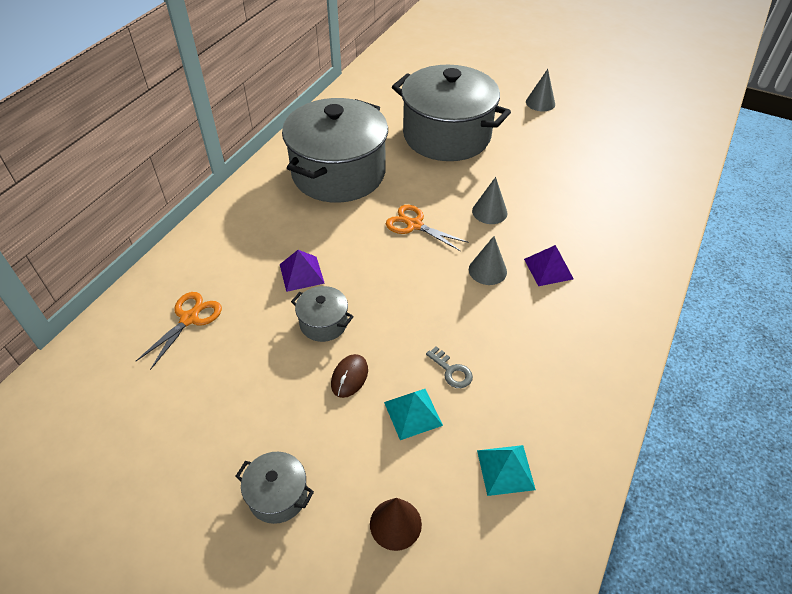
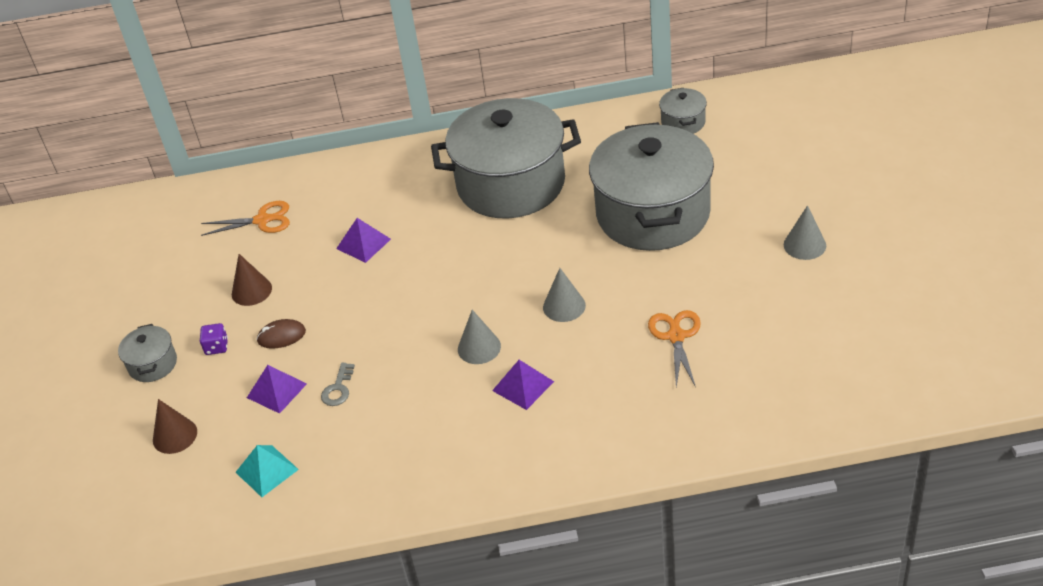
camera: 60 degrees right, 5 degrees down
grey pot [291,286,354,342] -> grey pot moved to [659,88,707,134]
turquoise pyramid [384,389,443,440] -> purple pyramid [247,365,307,414]
orange scissors [386,205,468,251] -> orange scissors moved to [648,310,701,387]
none -> purple dice [200,323,228,355]
none -> brown cone [232,254,272,306]

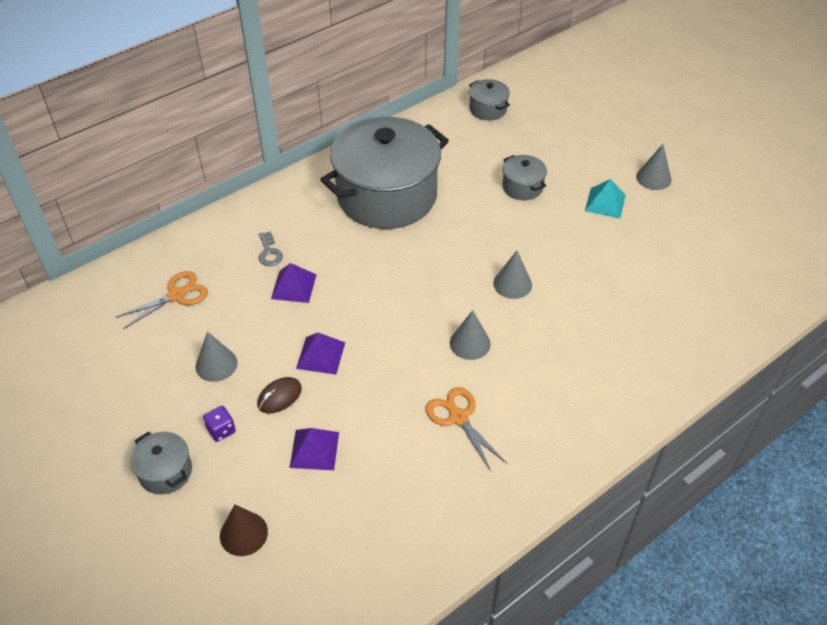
camera: 35 degrees left, 5 degrees up
brown cone [232,254,272,306] -> grey cone [196,331,237,382]
turquoise pyramid [235,445,299,497] -> turquoise pyramid moved to [585,179,626,218]
grey key [321,363,355,406] -> grey key moved to [259,231,283,266]
purple pyramid [492,360,554,410] -> purple pyramid moved to [296,333,345,375]
grey pot [589,122,714,251] -> grey pot [502,155,547,200], size x0.41
orange scissors [648,310,701,387] -> orange scissors moved to [426,387,507,471]

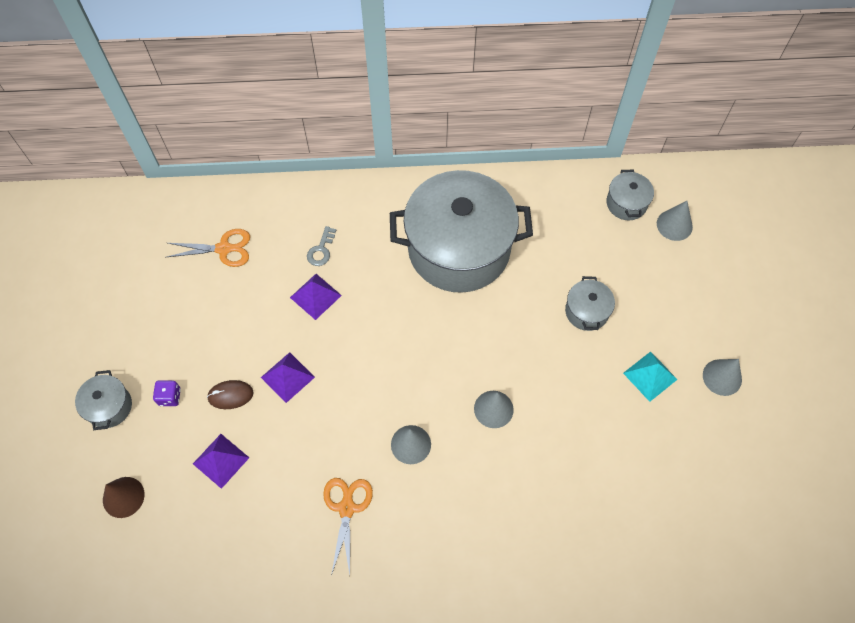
camera: 35 degrees right, 15 degrees up
grey cone [196,331,237,382] -> grey cone moved to [657,201,693,241]

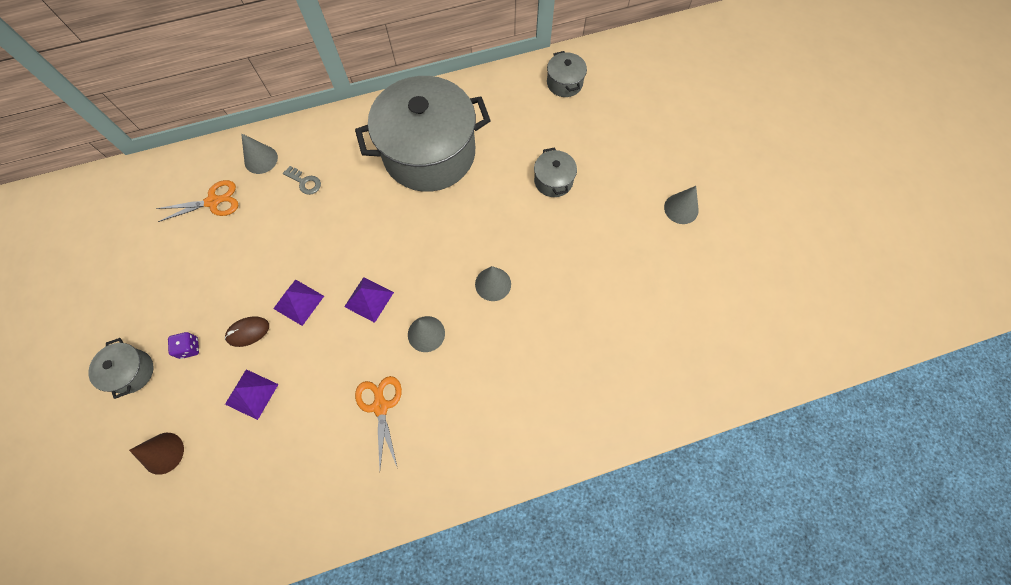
camera: 15 degrees left, 5 degrees up
purple pyramid [290,274,342,320] -> purple pyramid moved to [344,277,394,323]
grey key [307,226,336,266] -> grey key turned 60 degrees counterclockwise [283,166,321,195]
turquoise pyramid [623,351,678,402] -> none
grey cone [657,201,693,241] -> grey cone moved to [241,133,278,174]

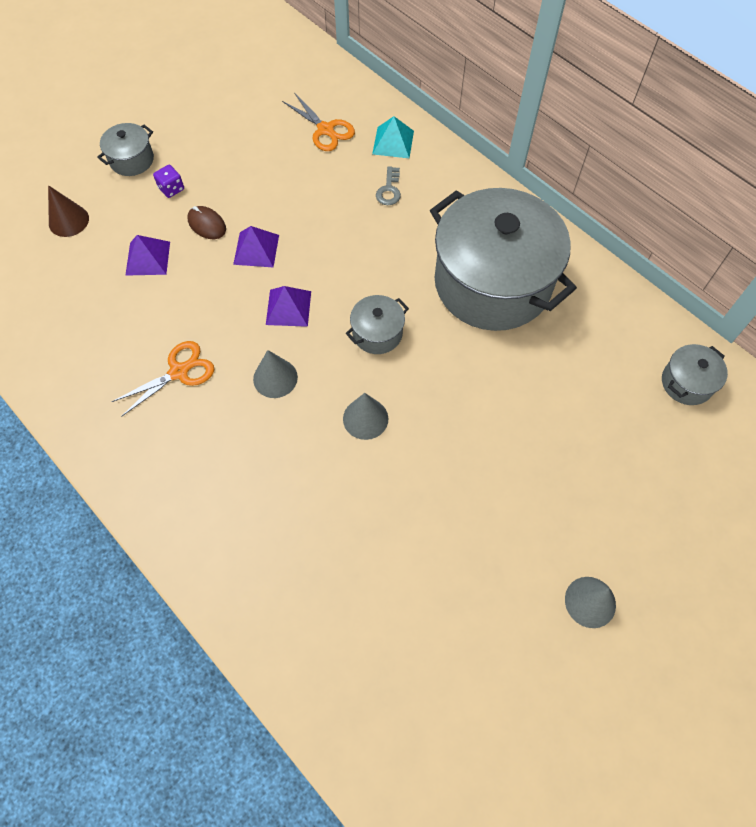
camera: 65 degrees right, 5 degrees down
grey cone [241,133,278,174] -> turquoise pyramid [372,116,414,158]
grey pot [534,148,577,197] -> grey pot moved to [346,295,409,354]

